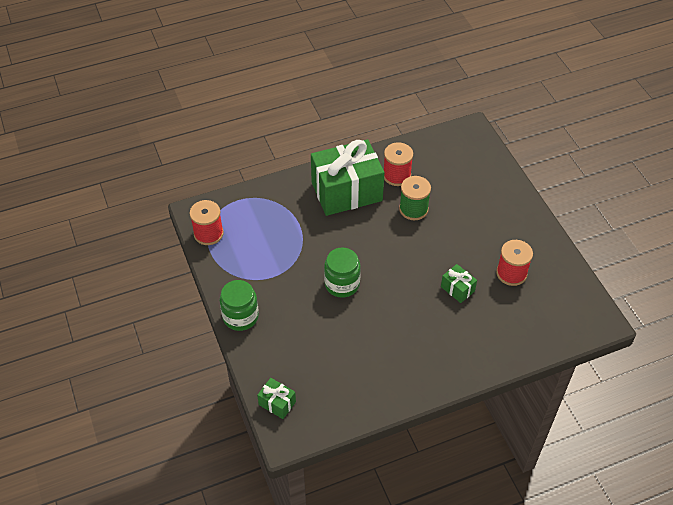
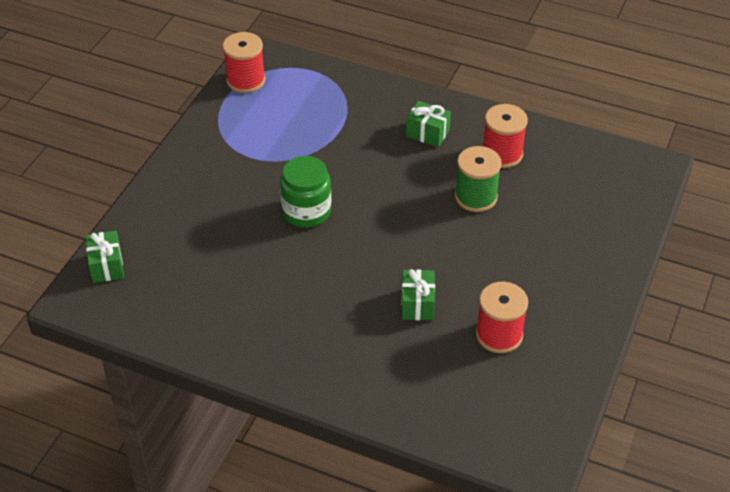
camera: 45 degrees right, 5 degrees down
green jar [220,280,259,331] -> none
green gift [311,139,385,216] -> green gift [406,101,451,147], size x0.42

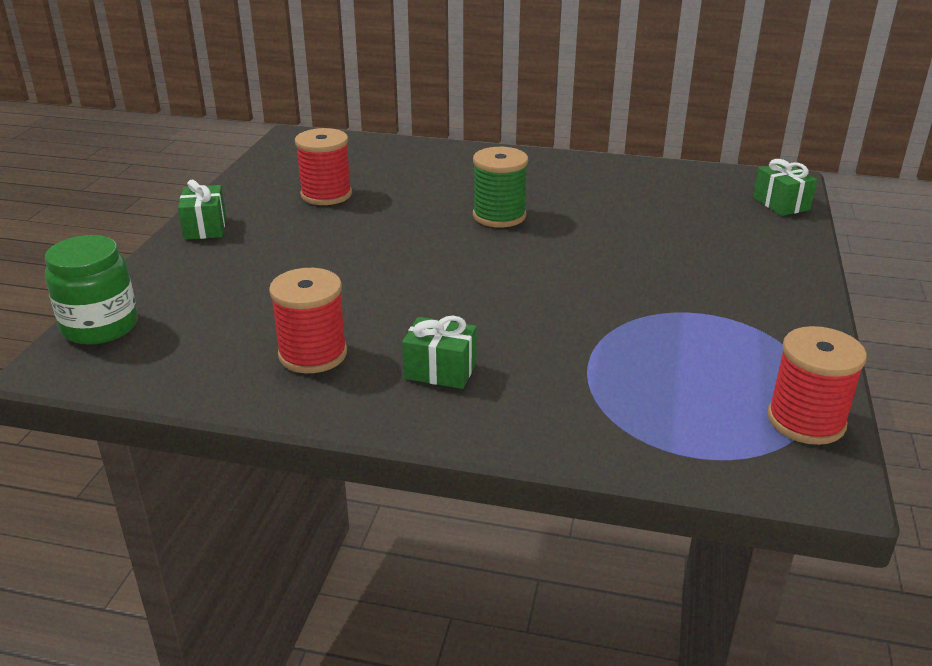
camera: 170 degrees right, 15 degrees down
green jar [280,156,331,228] -> green jar moved to [45,235,138,345]
green gift [401,269,435,320] -> green gift moved to [178,180,226,240]
green spool [455,146,502,212] -> green spool moved to [473,147,528,227]

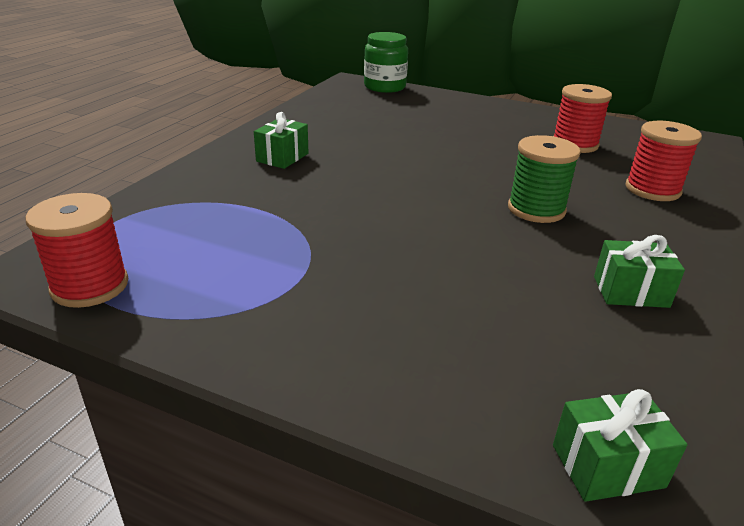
camera: 100 degrees right, 0 degrees up
green gift [178,180,226,240] -> green gift moved to [594,235,685,308]
red spool [269,268,347,373] -> red spool moved to [625,121,702,201]

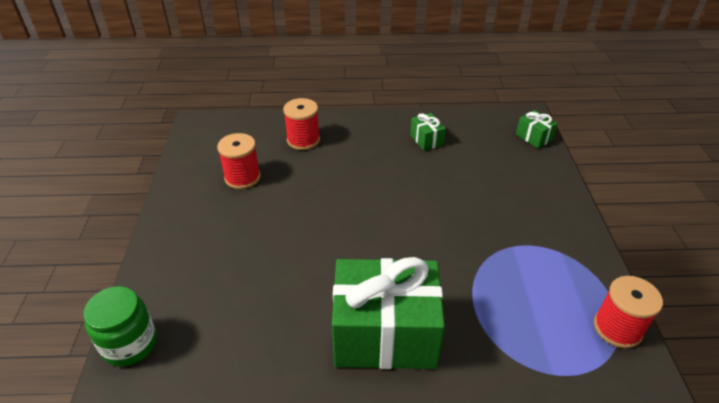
camera: 115 degrees left, 10 degrees up
green gift [254,112,308,169] -> green gift [332,257,445,369], size x2.36
green spool [508,135,581,223] -> none

